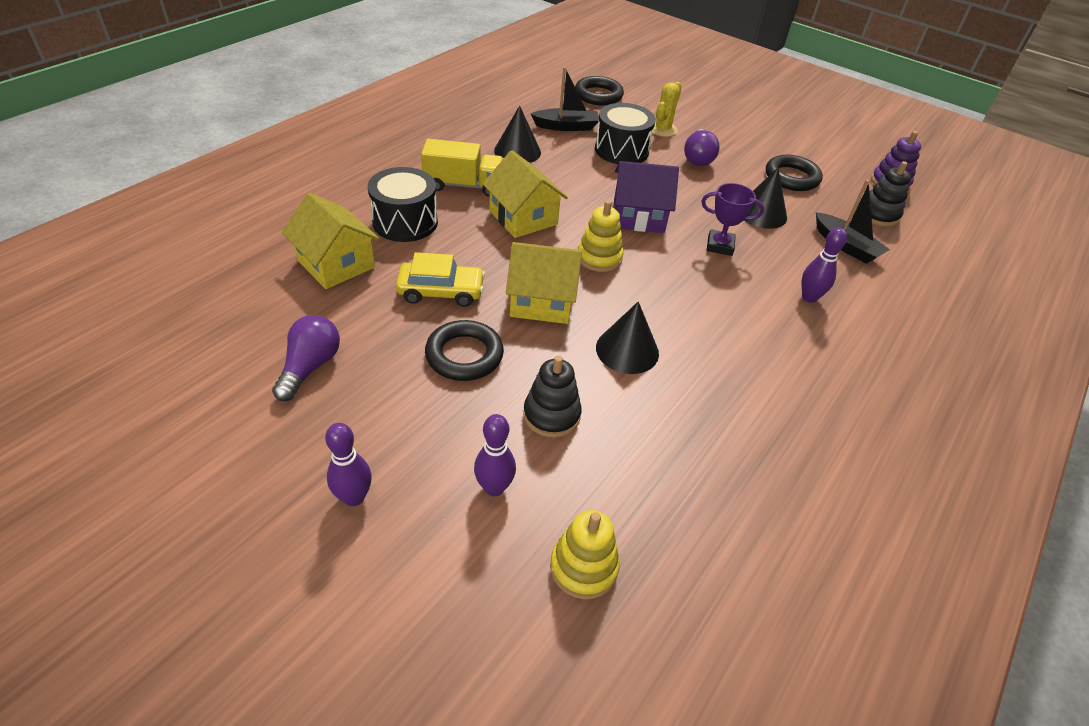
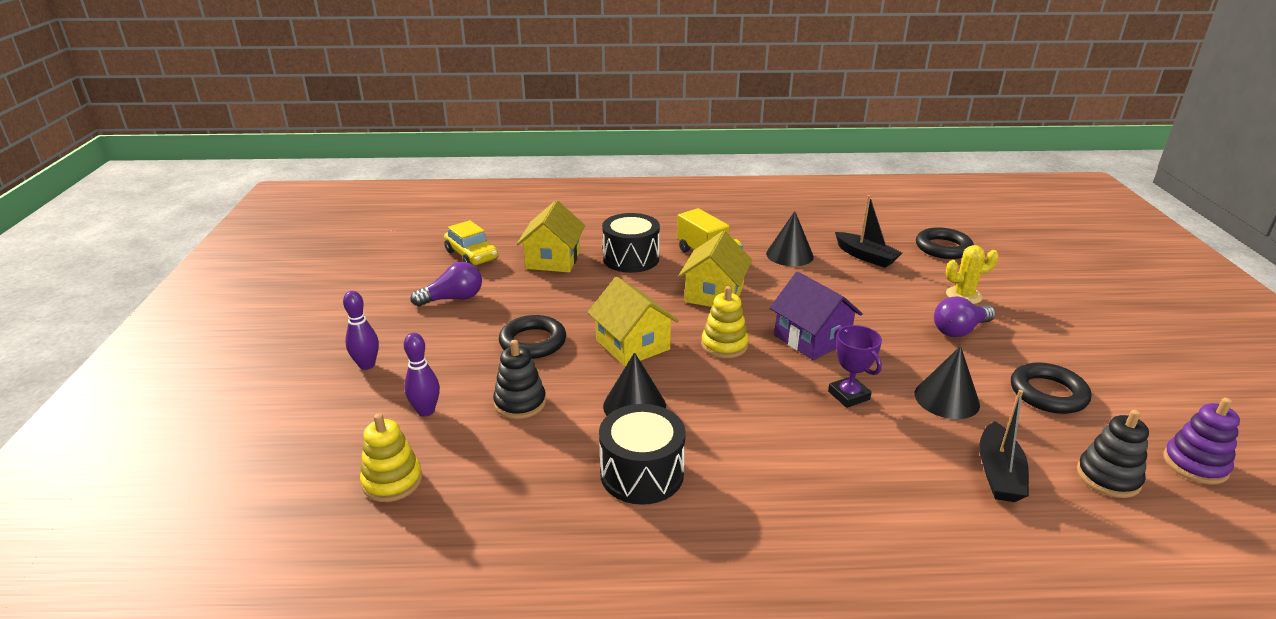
camera: 55 degrees right, 15 degrees down
yellow car [396,252,485,307] -> yellow car moved to [444,220,498,265]
black drum [595,103,656,164] -> black drum moved to [599,404,686,505]
purple bowling pin [802,228,847,303] -> none

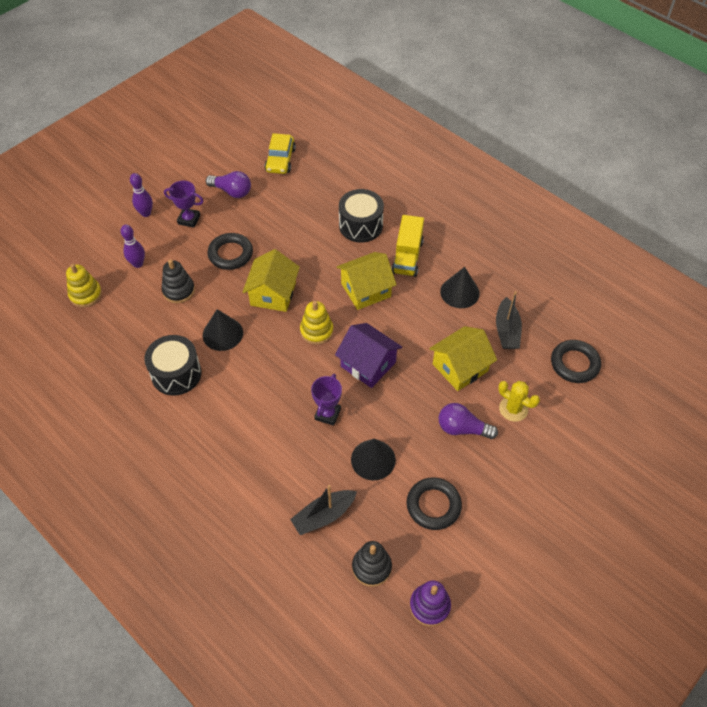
camera: 45 degrees right, 25 degrees up
yellow house [517,200,585,272] -> yellow house moved to [429,326,497,391]
purple house [770,272,863,360] -> purple house turned 60 degrees counterclockwise [335,323,402,388]
none -> purple trophy [164,181,203,228]

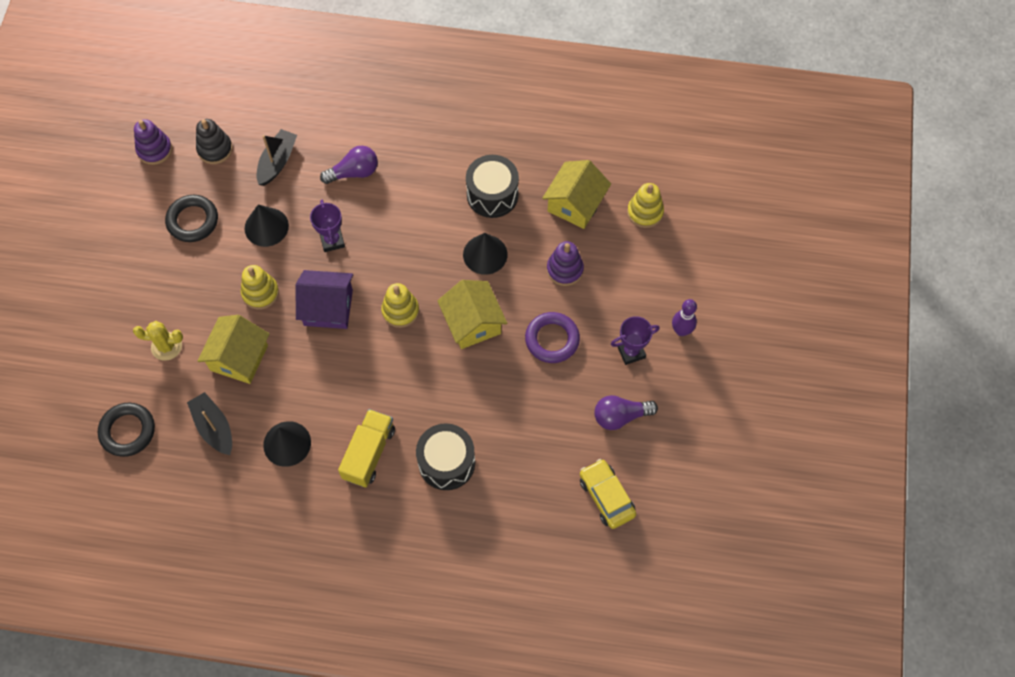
camera: 145 degrees right, 10 degrees up
purple bowling pin [120,225,145,268] -> none
black stacking toy [162,259,195,303] -> purple stacking toy [547,241,584,286]
black ring [207,233,253,270] -> purple ring [525,312,580,363]
yellow house [337,252,397,310] -> yellow house moved to [542,160,611,229]
yellow truck [392,215,424,277] -> yellow truck turned 45 degrees clockwise [338,409,395,487]
purple light bulb [439,403,498,439] -> purple light bulb moved to [320,146,378,184]
none -> yellow stacking toy [241,265,279,310]

